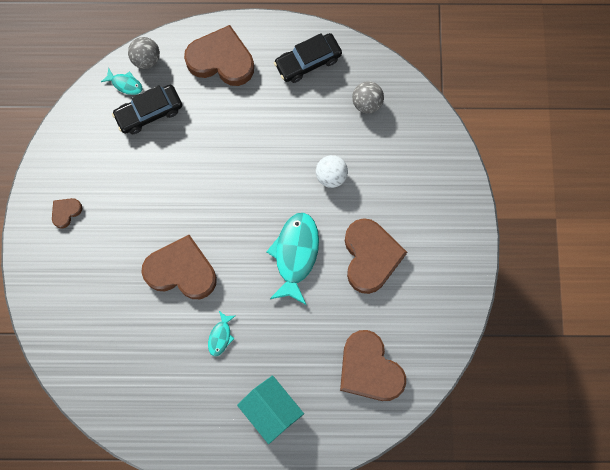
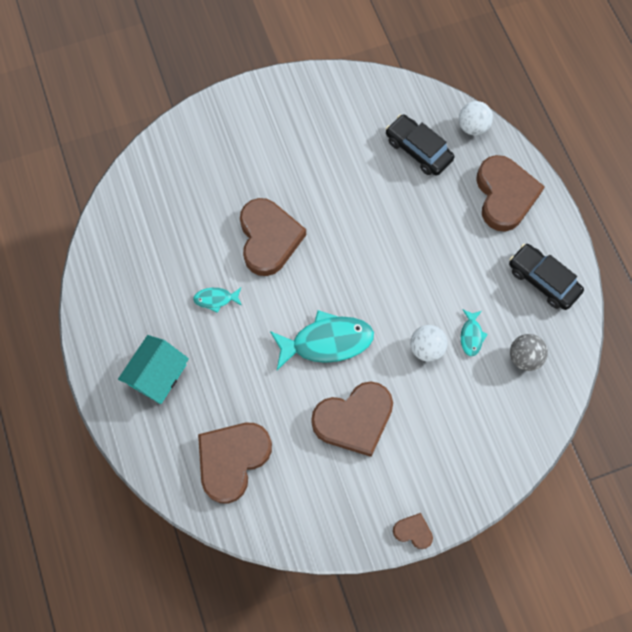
camera: 70 degrees right, 5 degrees down
brown heart [52,198,82,229] -> brown heart moved to [393,513,433,549]
turquoise fish [101,68,143,95] -> turquoise fish moved to [461,310,488,356]
grey ball [128,37,160,69] -> white ball [459,101,493,135]

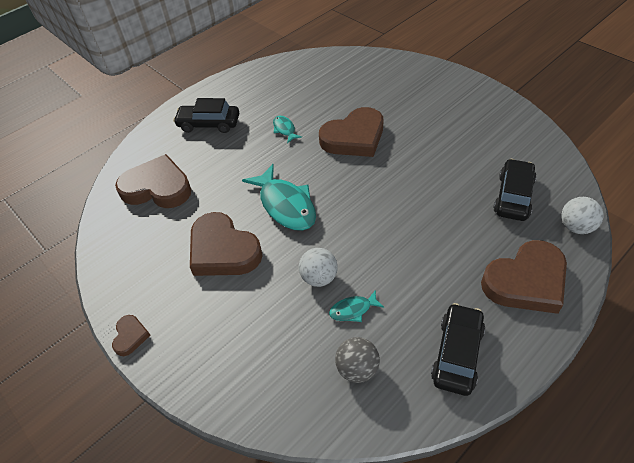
camera: 70 degrees right, 20 degrees down
turquoise house [118,335,189,404] -> black car [173,98,239,133]

